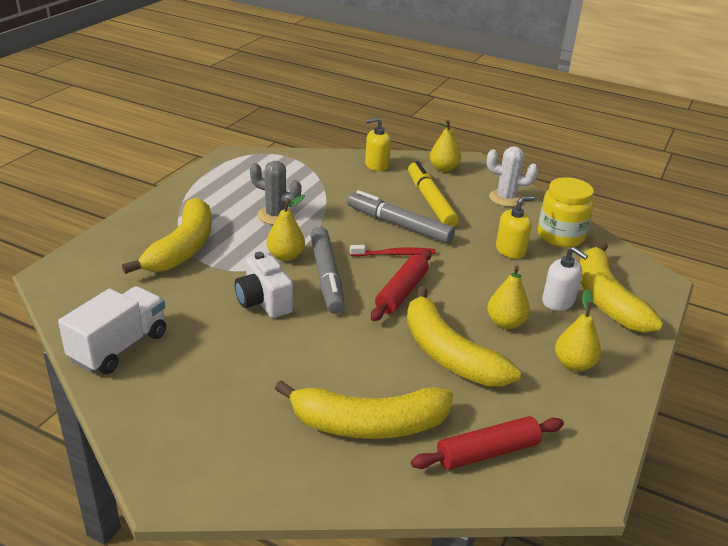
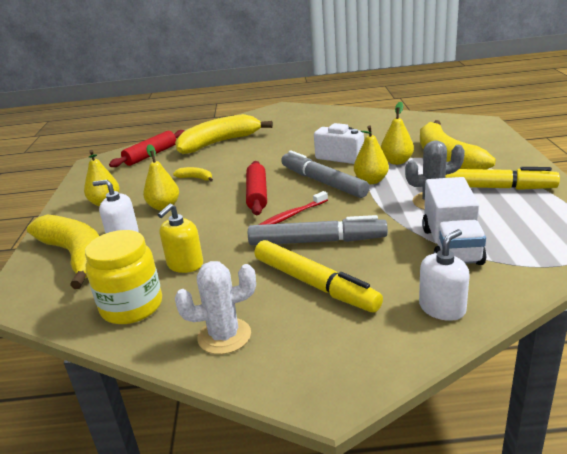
camera: 155 degrees right, 5 degrees down
white truck [58,286,166,374] -> white truck moved to [422,177,487,265]
yellow soap dispenser [365,117,391,171] -> white soap dispenser [419,229,470,321]
yellow banana [407,286,521,386] -> yellow banana [173,167,213,182], size x0.41
yellow pear [430,120,461,172] -> yellow pear moved to [381,102,414,165]
none -> yellow marker [445,167,560,190]

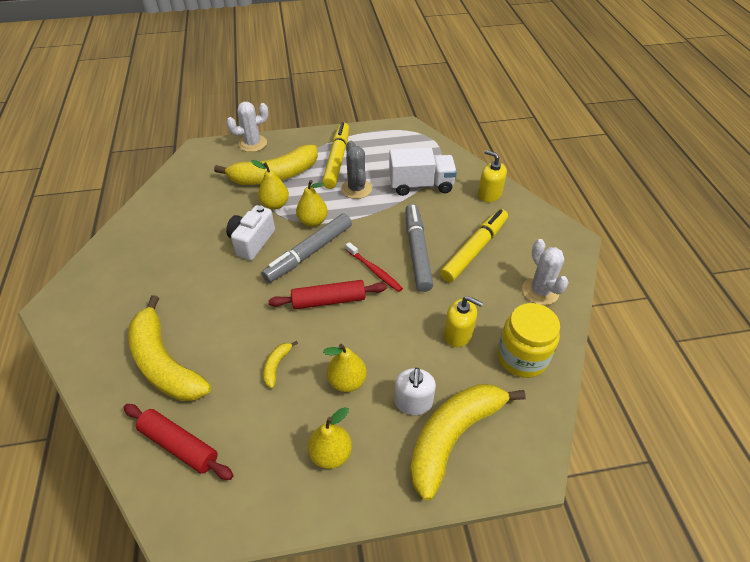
camera: 100 degrees left, 20 degrees up
white soap dispenser [419,229,470,321] -> yellow soap dispenser [478,150,507,202]
none -> white cactus [226,102,269,152]

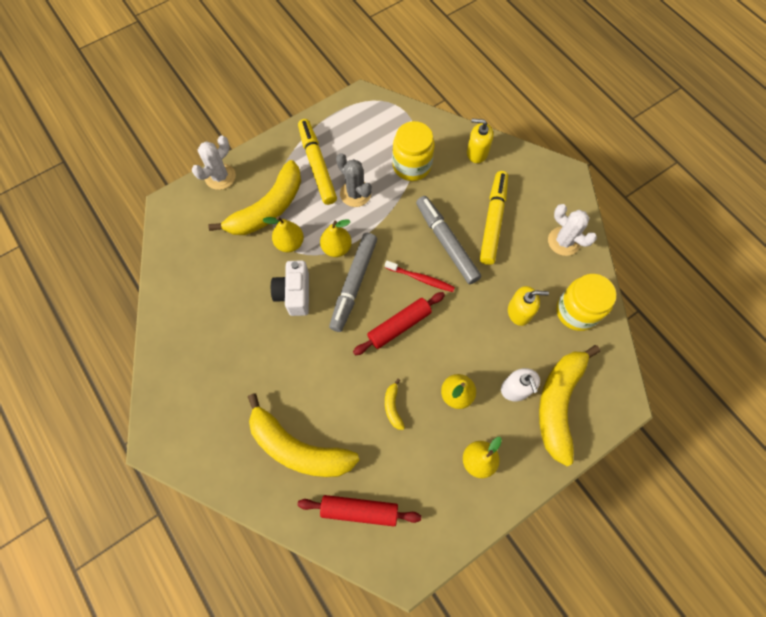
camera: 25 degrees left, 20 degrees up
white truck [389,147,457,196] -> yellow jar [392,121,435,181]

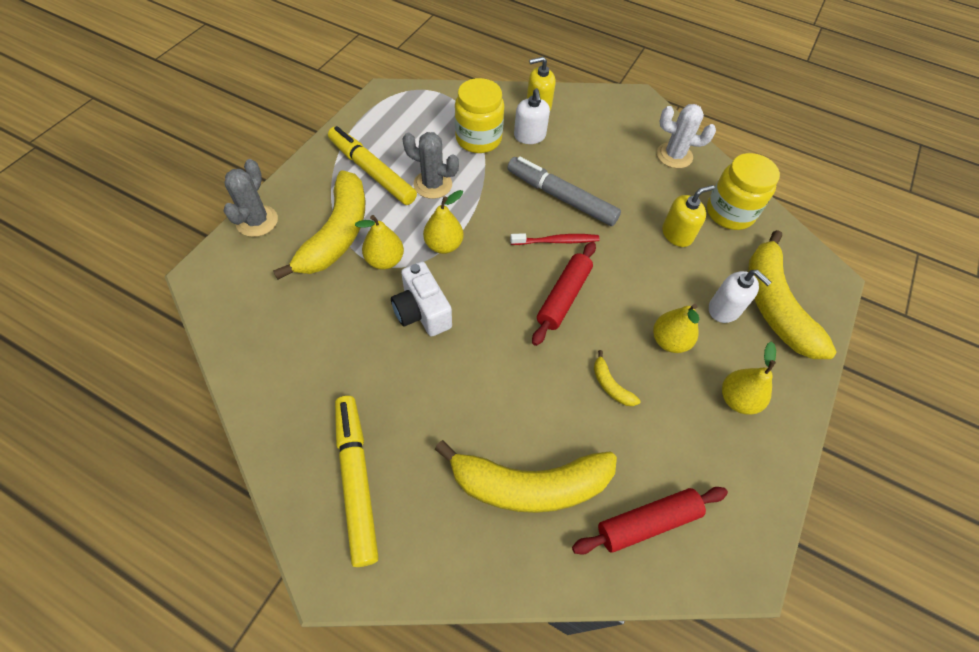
camera: 30 degrees left, 10 degrees down
white cactus [192,136,236,190] -> grey cactus [224,159,278,237]
grey marker [329,233,377,332] -> none
yellow marker [480,171,508,265] -> yellow marker moved to [335,396,379,567]
none -> white soap dispenser [514,88,550,144]

